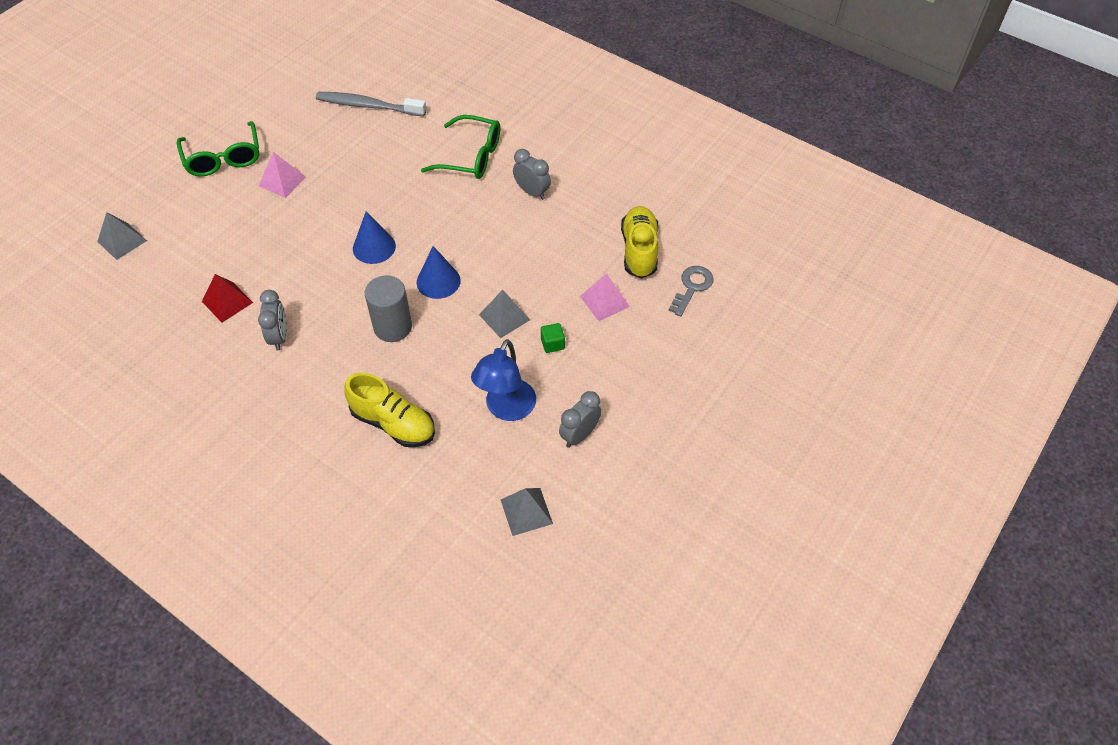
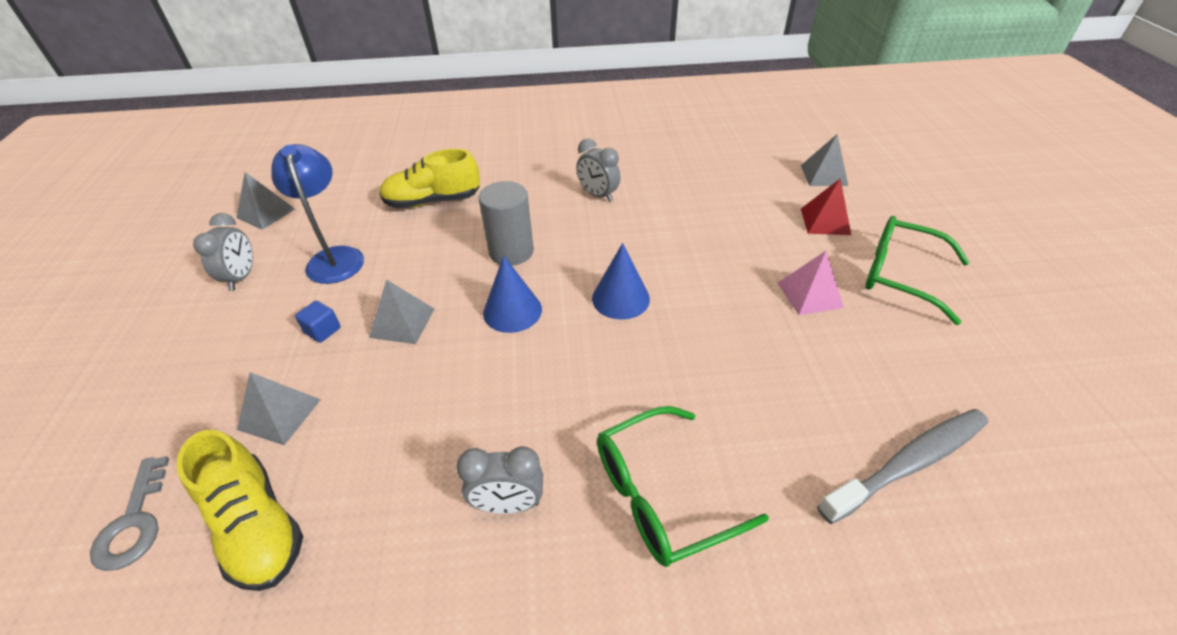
camera: 140 degrees right, 10 degrees down
red pyramid [202,274,253,323] -> red pyramid moved to [801,179,851,235]
green cube [541,323,565,353] -> blue cube [295,301,341,343]
pink pyramid [580,273,630,321] -> grey pyramid [237,372,321,445]

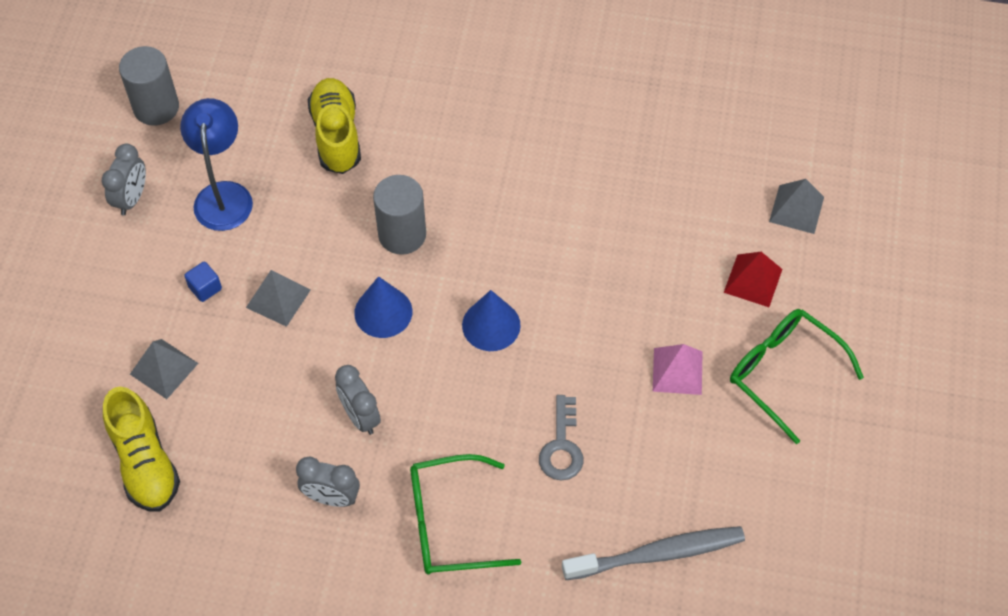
camera: 15 degrees right, 15 degrees up
grey key [90,456,169,571] -> grey key moved to [539,395,583,481]
grey pyramid [236,172,295,230] -> grey cylinder [119,46,179,126]
yellow shoe [379,149,480,209] -> yellow shoe turned 75 degrees clockwise [308,78,361,174]
grey clock [576,138,621,202] -> grey clock moved to [335,365,381,435]

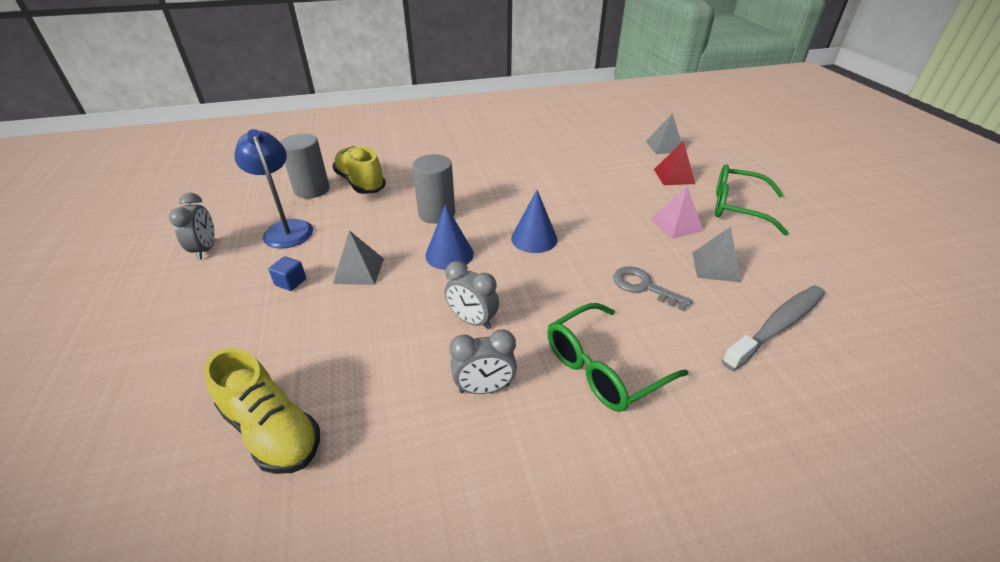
camera: 25 degrees left, 20 degrees down
grey cylinder [119,46,179,126] -> grey cylinder moved to [280,134,329,199]
grey pyramid [130,339,199,399] -> grey pyramid moved to [692,227,741,282]
grey key [539,395,583,481] -> grey key turned 150 degrees clockwise [613,266,692,311]

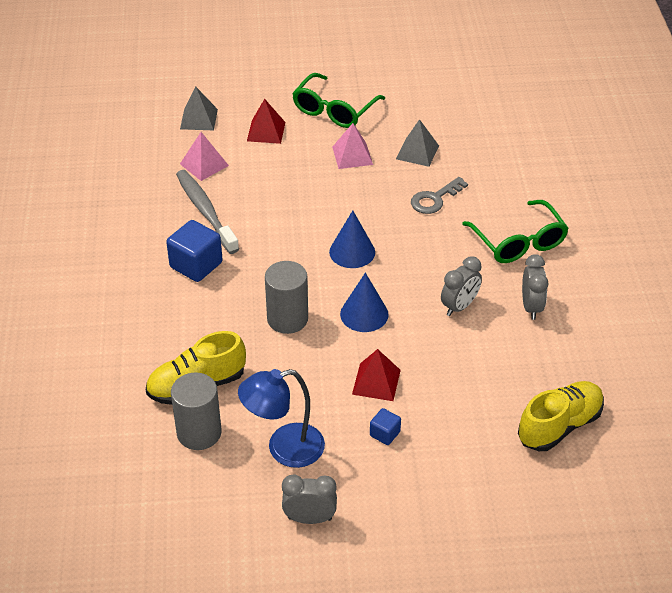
camera: 80 degrees left, 5 degrees up
grey pyramid [333,230,384,285] -> red pyramid [352,349,401,401]
grey toothbrush [721,285,825,371] -> grey toothbrush moved to [176,170,239,254]
none -> blue cube [166,220,223,282]
none -> pink pyramid [180,132,229,181]

